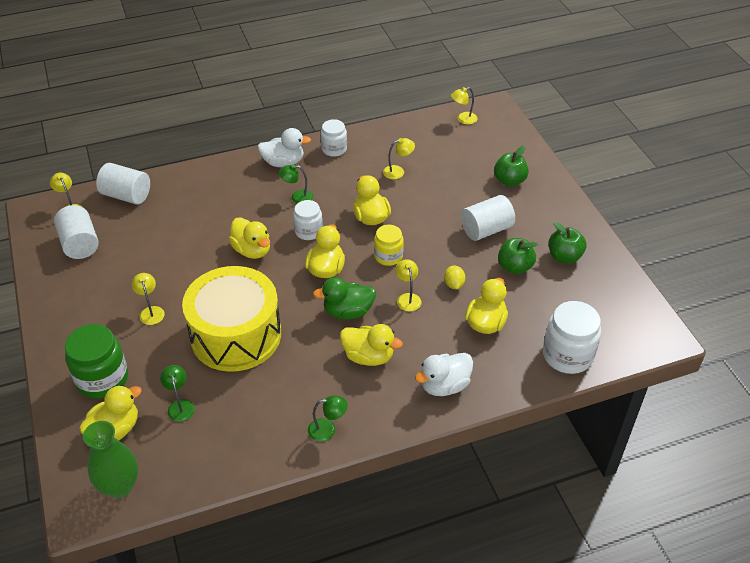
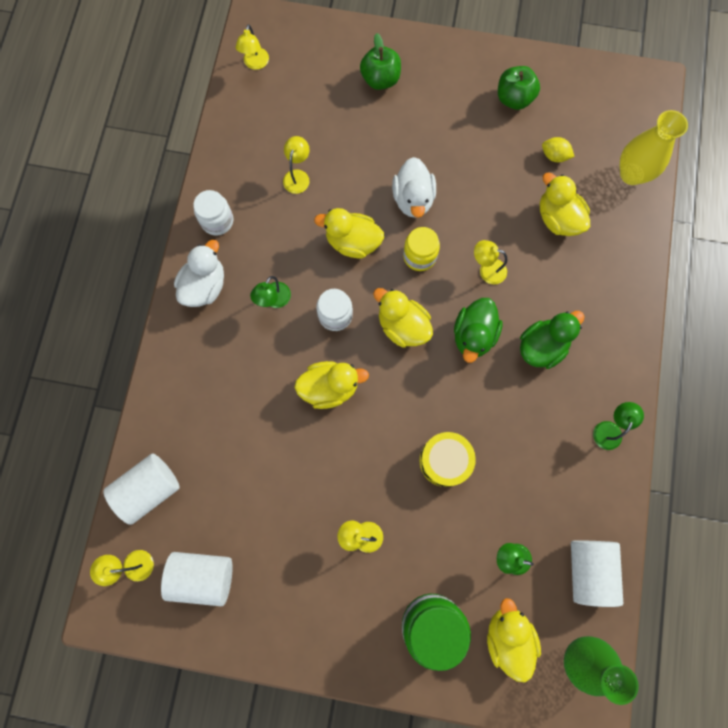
camera: 60 degrees left, 30 degrees up
yellow drum [182,266,281,372] -> yellow drum [419,432,476,487], size x0.49
yellow duck [340,324,403,366] -> green duck [520,311,585,369]
white duck [415,353,473,396] -> white duck moved to [392,157,436,218]
yellow lemon [444,266,466,289] -> yellow lemon moved to [542,137,575,162]
white cylinder [461,195,515,241] -> white cylinder moved to [571,540,623,607]
green apple [498,238,538,274] -> none
white jar [543,301,601,374] -> yellow vase [620,110,688,185]

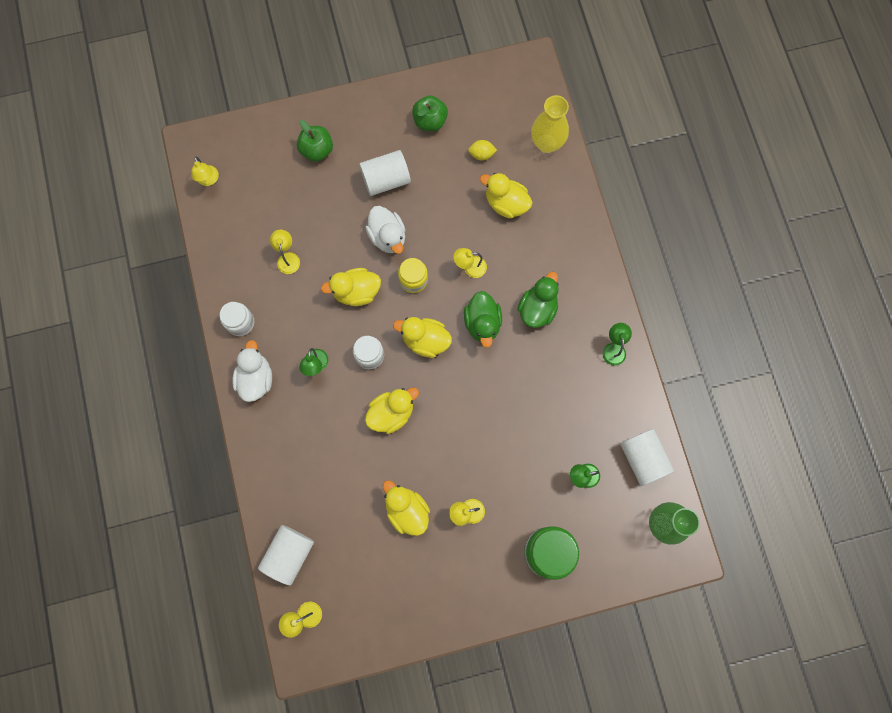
camera: 25 degrees left, 0 degrees up
white cylinder [161,552,233,606] -> white cylinder moved to [359,150,411,196]
yellow drum [419,432,476,487] -> none
yellow duck [487,598,541,682] -> yellow duck moved to [383,480,430,536]

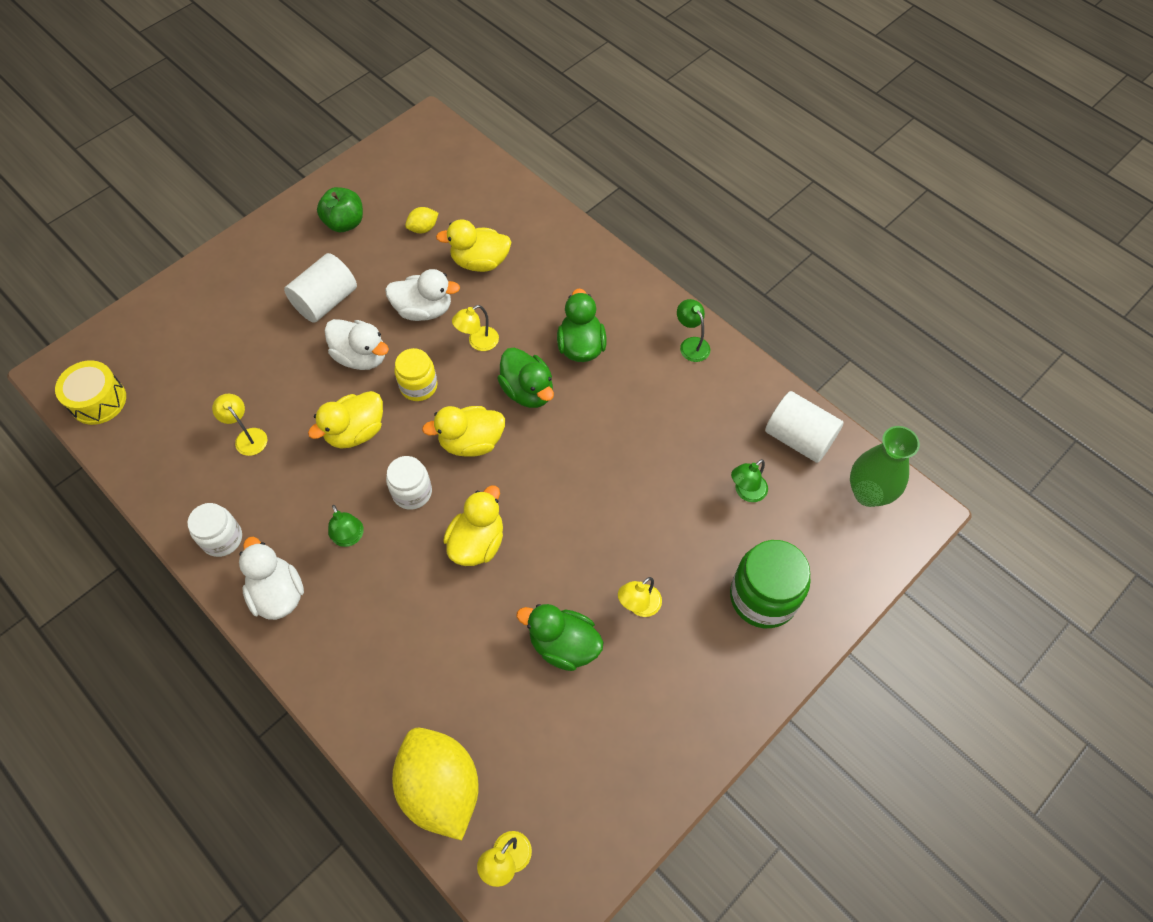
camera: 30 degrees left, 15 degrees down
yellow lamp [191,156,219,186] -> yellow drum [55,360,126,425]
white cylinder [258,525,314,585] -> yellow lemon [392,727,479,840]
green apple [297,120,333,162] -> none
yellow duck [383,480,430,536] -> green duck [516,604,604,671]
yellow vase [531,95,569,153] -> none
none -> white duck [385,269,460,321]

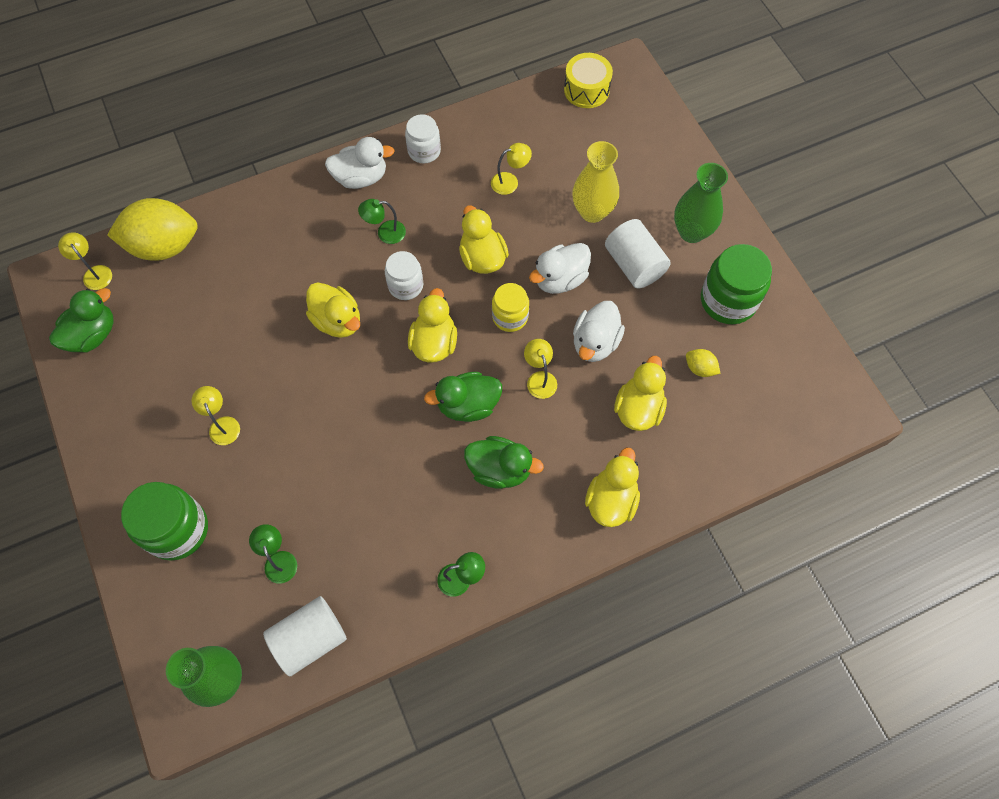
camera: 110 degrees right, 5 degrees up
green apple [317,187,363,232] -> green jar [701,244,772,324]
yellow lemon [405,207,438,233] -> yellow lemon turned 45 degrees counterclockwise [686,349,721,377]
green duck [516,604,604,671] -> green duck moved to [49,288,114,353]
none -> yellow vase [572,141,619,223]
none -> yellow duck [585,448,640,527]
none -> green vase [674,163,728,243]

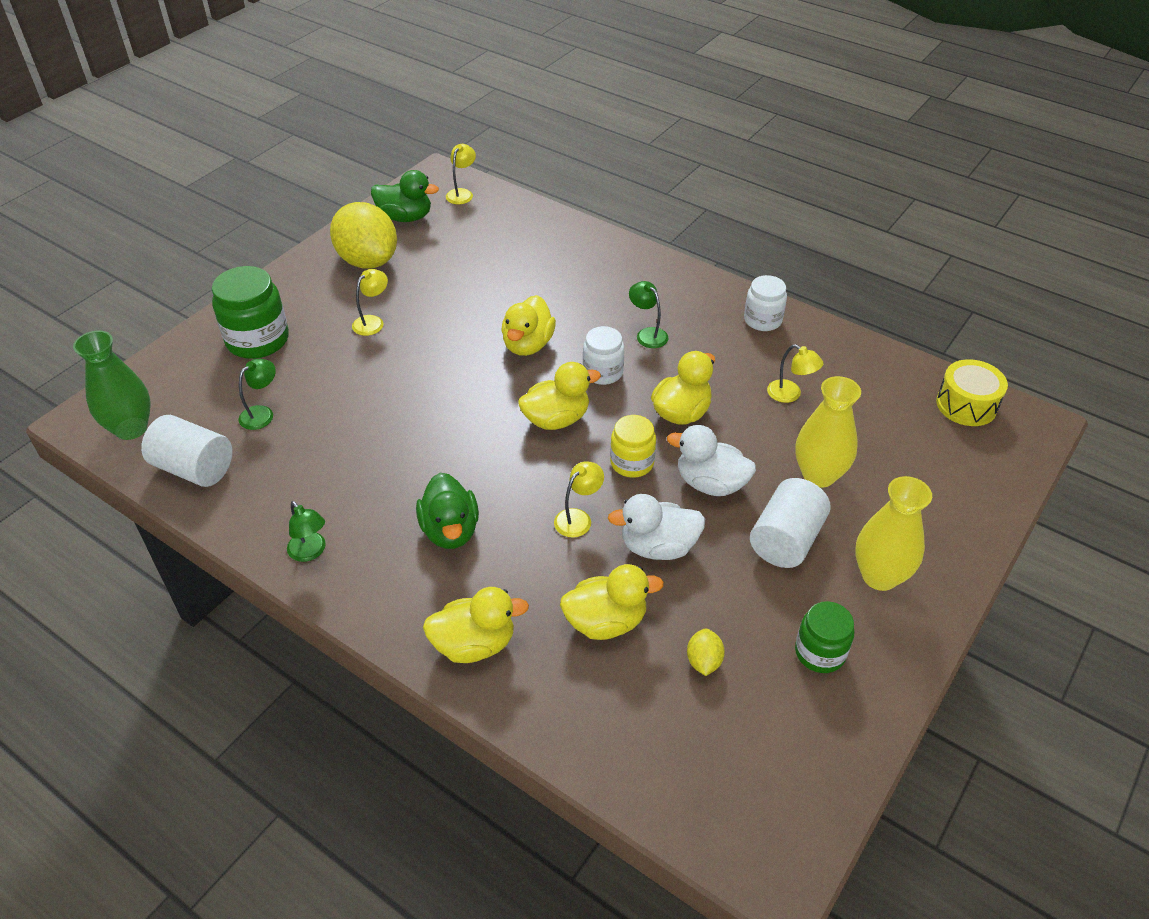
camera: 60 degrees right, 20 degrees down
yellow lemon [107,198,198,261] -> yellow lemon moved to [330,202,397,269]
white duck [325,137,395,189] -> none
green duck [424,372,502,422] -> none
green vase [674,163,728,243] -> yellow vase [855,476,932,591]
green jar [701,244,772,324] -> green jar [795,601,854,673], size x0.62

